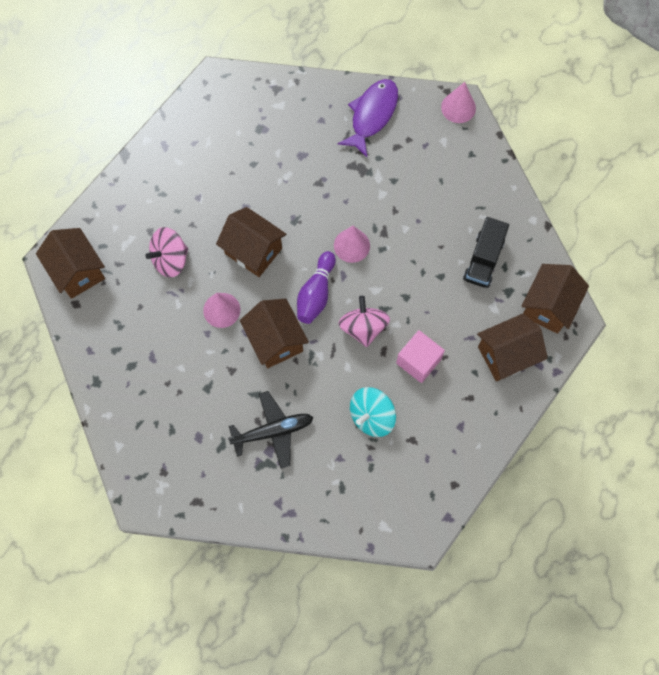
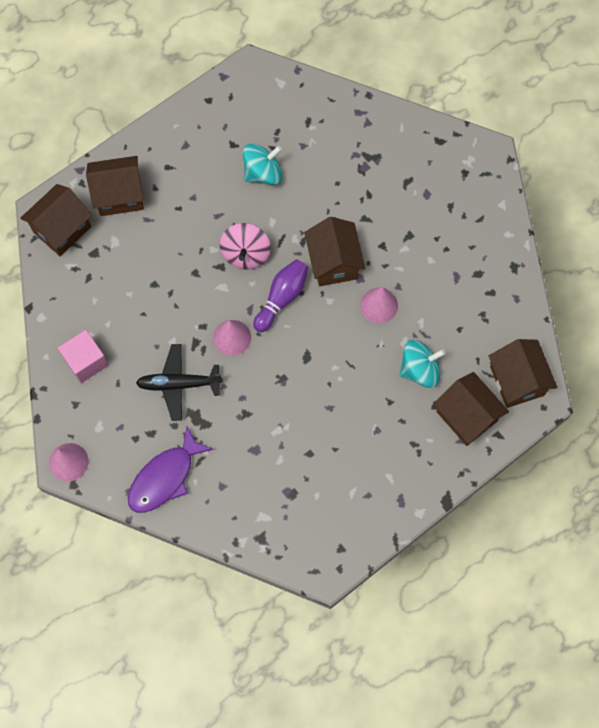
camera: 165 degrees left, 0 degrees up
pink spinning top [146,227,188,278] -> turquoise spinning top [400,340,445,388]
brown house [216,207,286,277] -> brown house moved to [434,372,509,446]
black plane [228,391,313,469] -> black plane moved to [136,344,223,421]
pink cube [396,330,445,383] -> pink cube moved to [58,330,109,383]
black truck [463,217,509,288] -> none

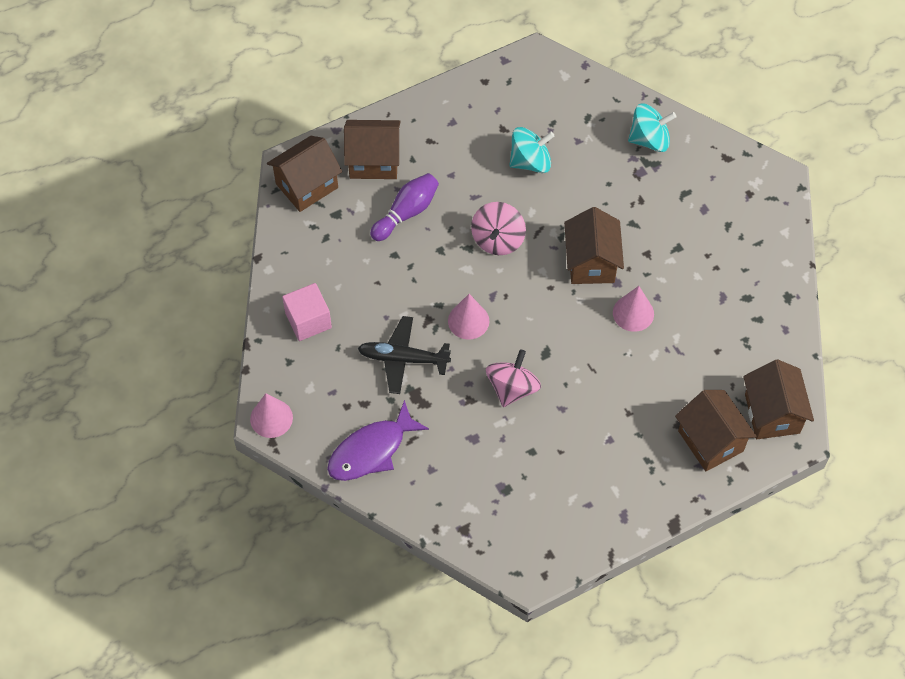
camera: 10 degrees right, 10 degrees down
purple bowling pin [253,259,308,332] -> purple bowling pin moved to [370,173,439,241]
turquoise spinning top [400,340,445,388] -> turquoise spinning top moved to [628,103,677,152]
none -> pink spinning top [486,349,541,407]

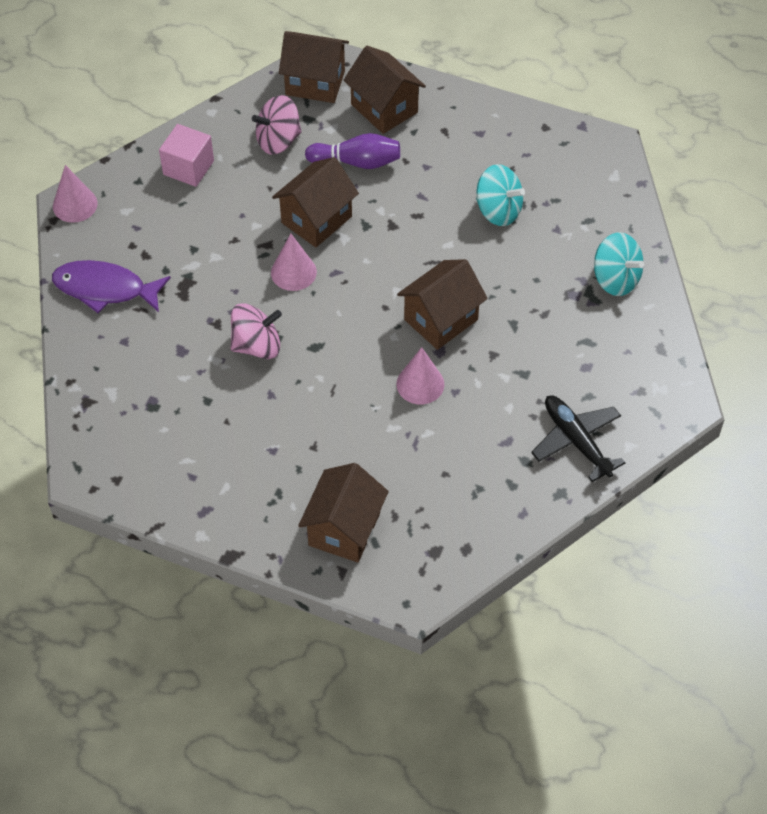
camera: 50 degrees right, 5 degrees down
black plane [358,316,451,394] -> black plane moved to [531,395,625,482]
pink spinning top [471,202,526,255] -> pink spinning top moved to [252,95,302,154]
brown house [743,359,814,439] -> brown house moved to [272,157,359,247]

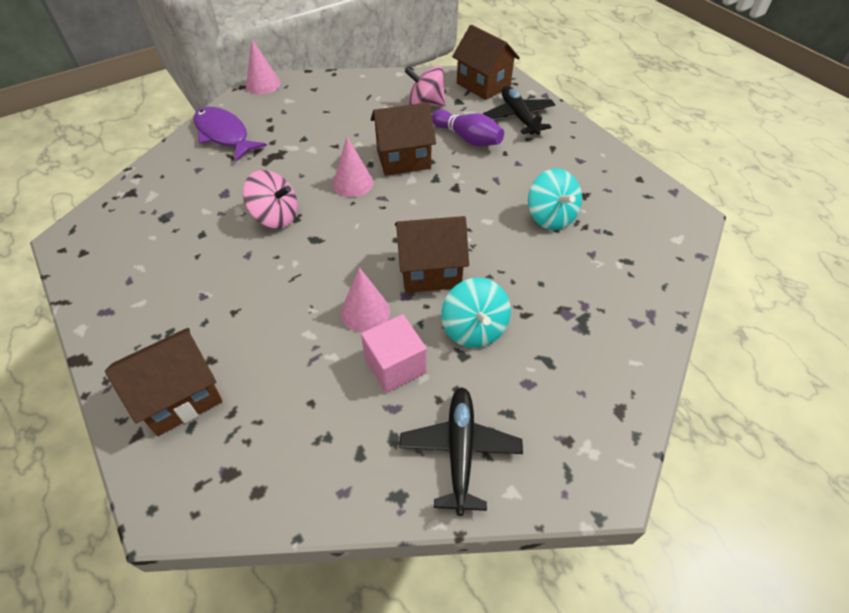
camera: 35 degrees right, 5 degrees down
pink cube [159,124,214,187] -> pink cube moved to [361,314,427,393]
brown house [343,46,426,134] -> black plane [483,86,556,135]
turquoise spinning top [594,232,644,296] -> turquoise spinning top moved to [441,278,511,348]

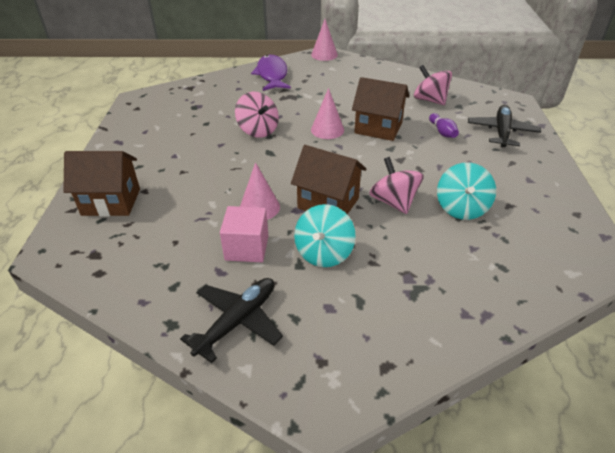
camera: 35 degrees right, 10 degrees down
purple bowling pin [432,109,504,146] -> purple bowling pin [429,113,459,138], size x0.64
brown house [452,25,520,100] -> none
none -> pink spinning top [369,157,423,214]

